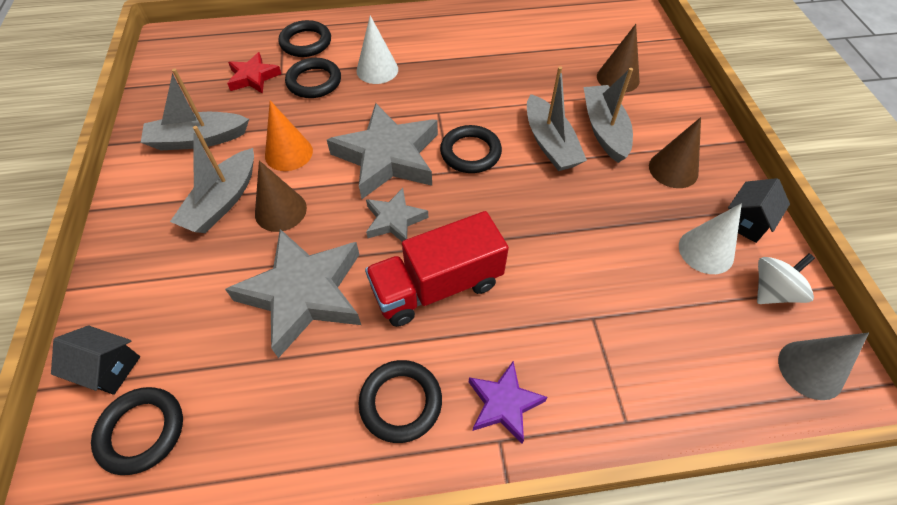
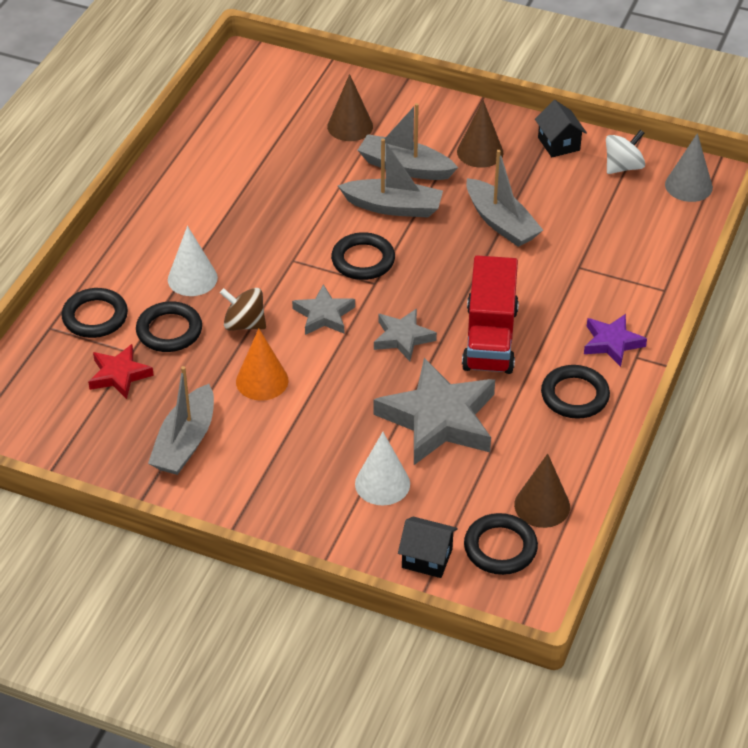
camera: 60 degrees left, 10 degrees down
black house [51,326,140,395] -> black house turned 60 degrees clockwise [398,516,458,578]
grey boat [170,126,254,233] -> grey boat moved to [466,150,543,247]
brown cone [255,160,307,232] -> brown cone moved to [514,454,570,528]
grey star [327,103,438,199] -> grey star [292,284,355,335], size x0.53
white cone [679,203,742,274] -> white cone moved to [355,432,410,505]
white spinning top [757,253,815,304] -> white spinning top turned 60 degrees clockwise [606,130,645,174]
none -> brown spinning top [220,288,266,331]

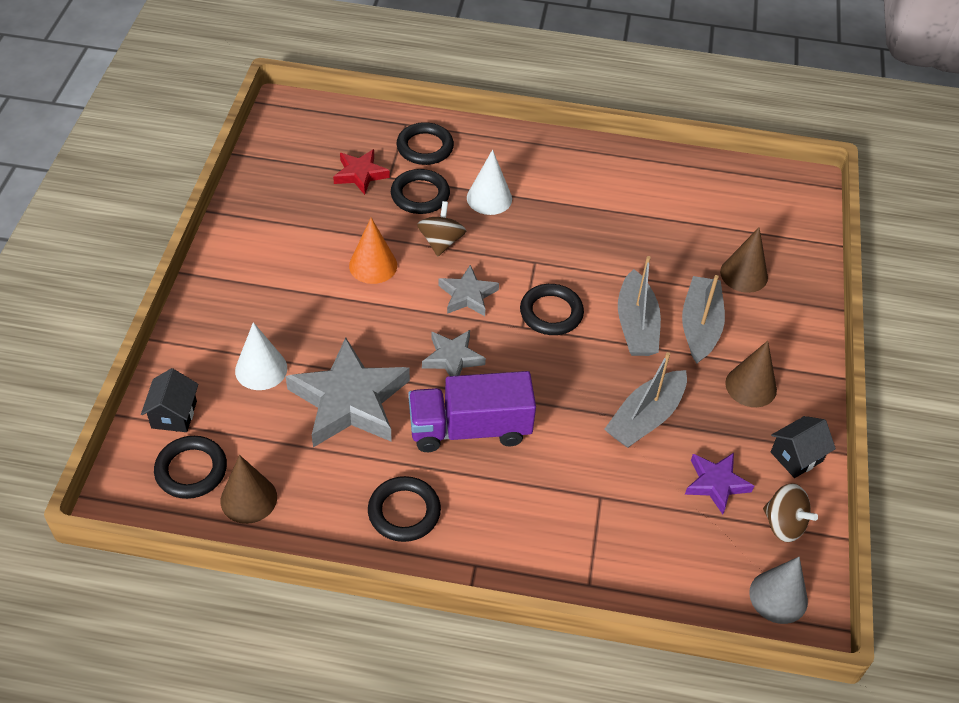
camera: 75 degrees right, 5 degrees up
grey boat [148,366,214,475] -> none
red truck [462,255,519,374] -> purple truck [408,371,536,452]
purple star [584,314,647,367] -> purple star moved to [685,453,754,514]
white spinning top [606,130,645,174] -> brown spinning top [763,483,818,542]

